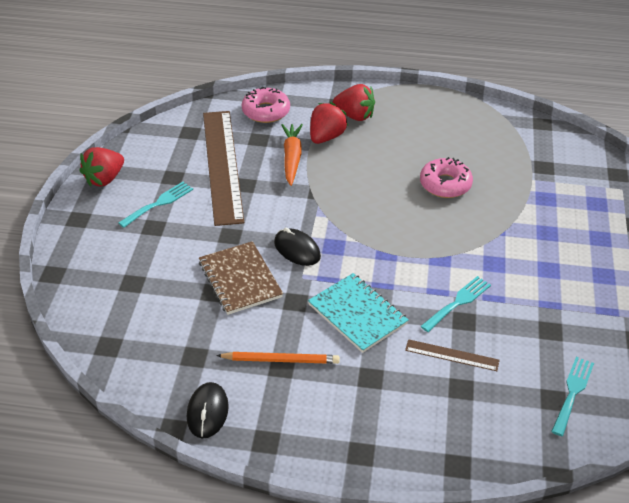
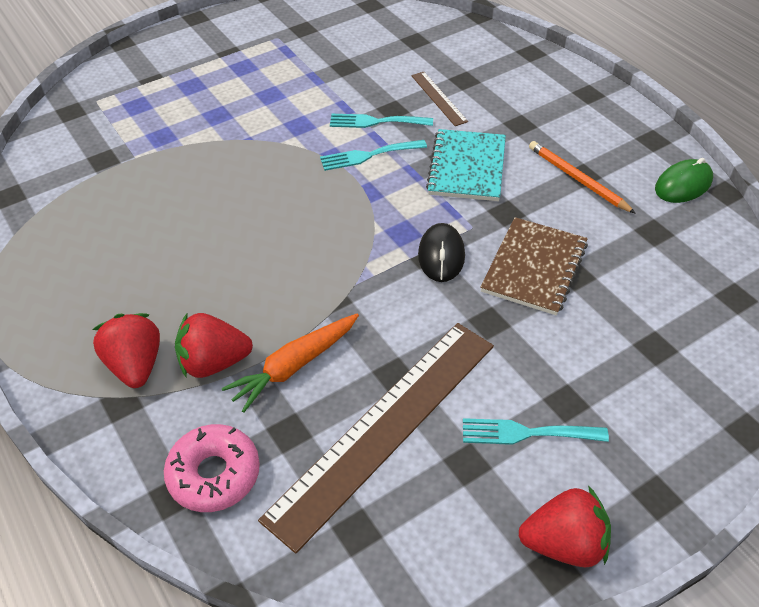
camera: 130 degrees left, 5 degrees up
black mouse [187,382,229,438] -> green mouse [655,158,713,203]
pink donut [420,157,473,198] -> none
turquoise fork [551,357,594,436] -> turquoise fork moved to [320,140,427,171]

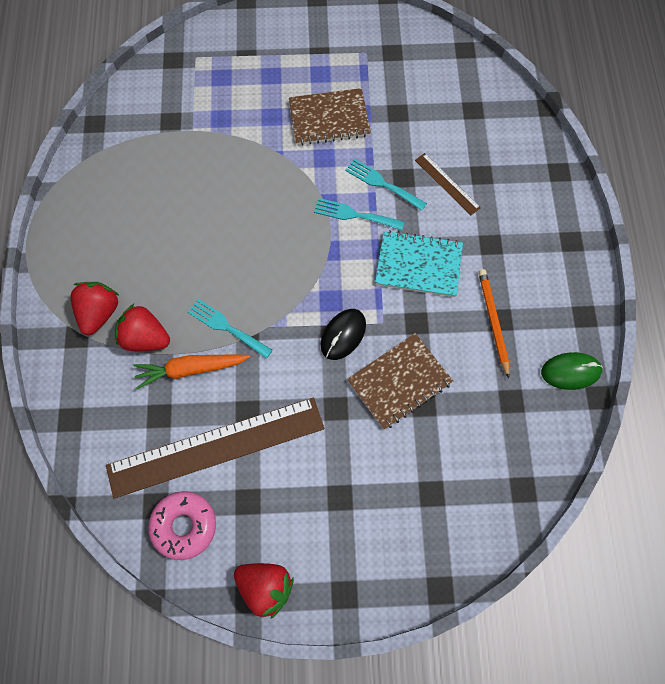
camera: 30 degrees right, 20 degrees up
pink donut [164,424,260,512] -> pink donut moved to [148,491,216,560]
brown ruler [411,72,468,126] -> brown ruler turned 45 degrees counterclockwise [415,153,481,215]
turquoise notebook [426,129,506,201] -> turquoise notebook turned 60 degrees clockwise [375,230,463,297]
turquoise fork [463,418,609,445] -> turquoise fork moved to [188,299,273,359]
none -> brown notebook [289,88,371,146]

